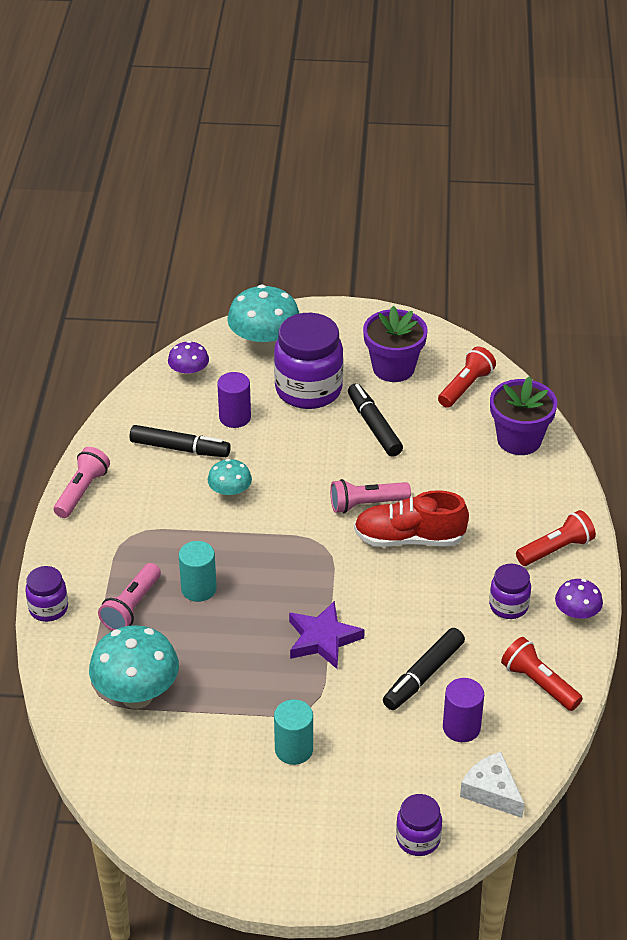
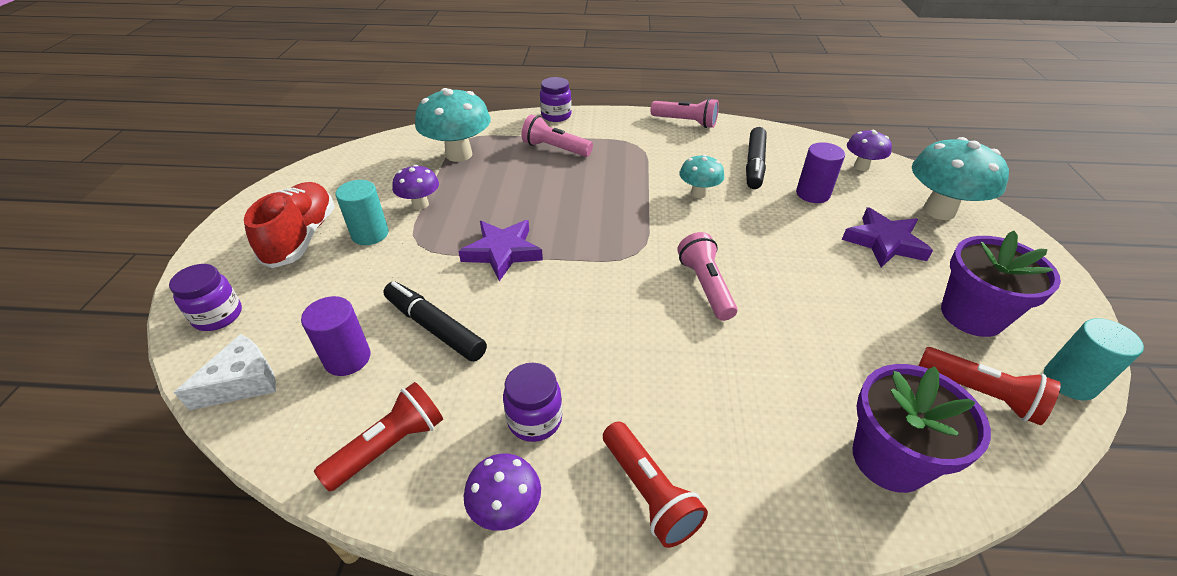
camera: 90 degrees right, 0 degrees up
turquoise cylinder [179,541,217,602] -> turquoise cylinder moved to [1044,318,1144,400]
purple jar [274,313,344,409] -> purple star [842,207,933,268]
black marker [348,383,403,457] -> none
red shoe [354,490,469,547] -> red shoe moved to [244,182,335,268]
none -> purple mushroom [392,165,439,210]

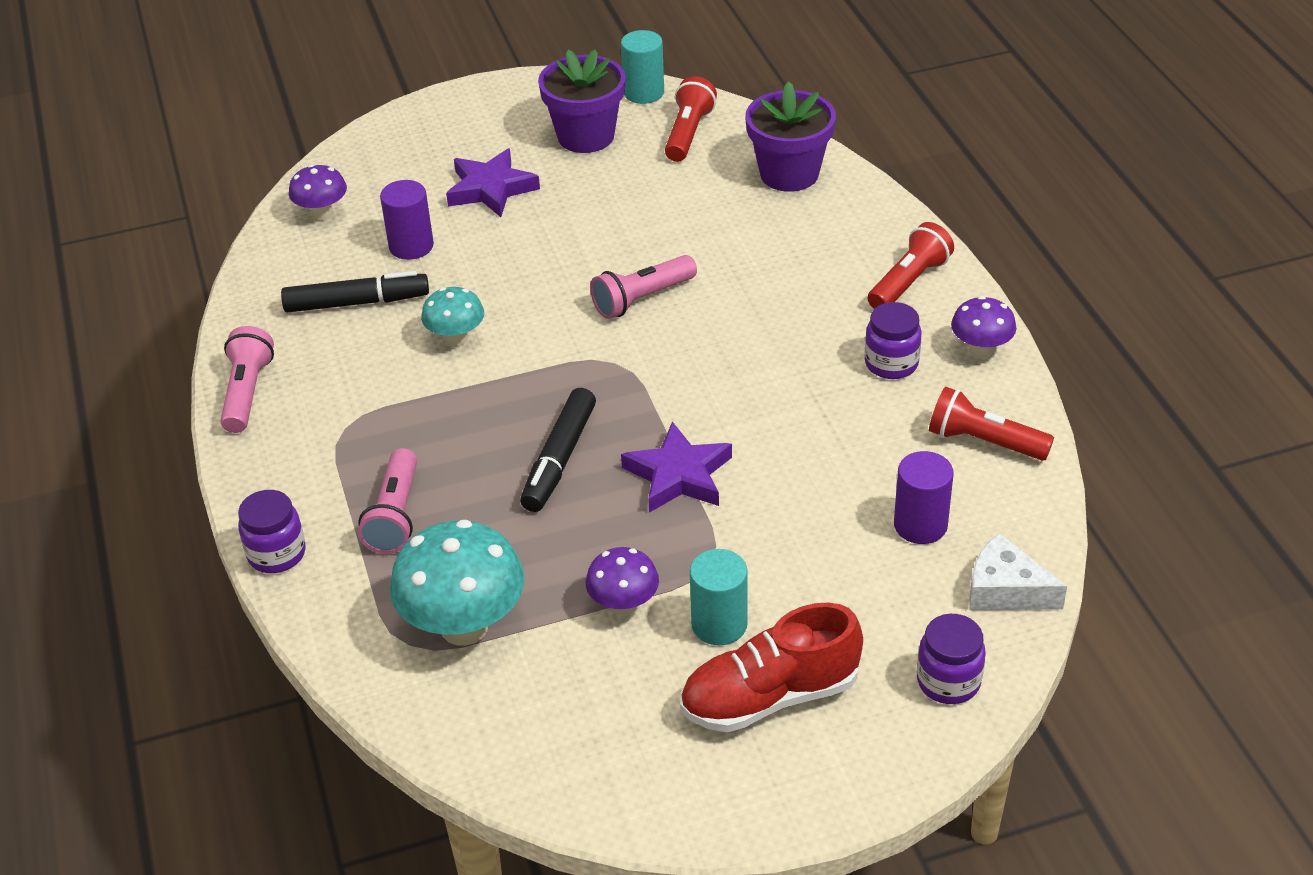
camera: 110 degrees left, 0 degrees up
black marker [383,281,487,362] -> black marker moved to [520,388,596,512]
turquoise mushroom [912,137,1009,220] -> none

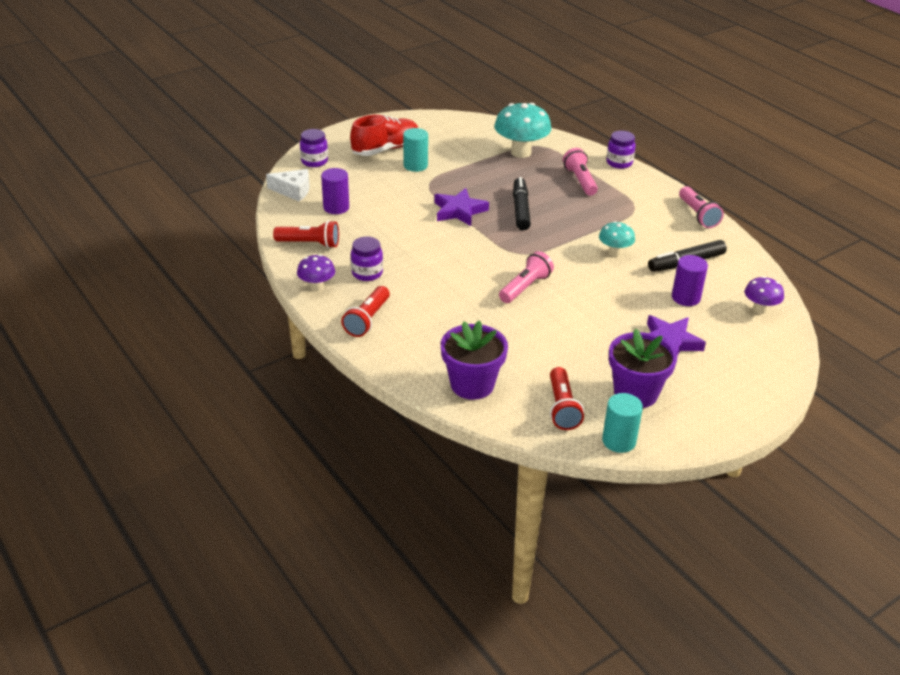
camera: 160 degrees right, 5 degrees down
purple mushroom [585,547,659,616] -> none

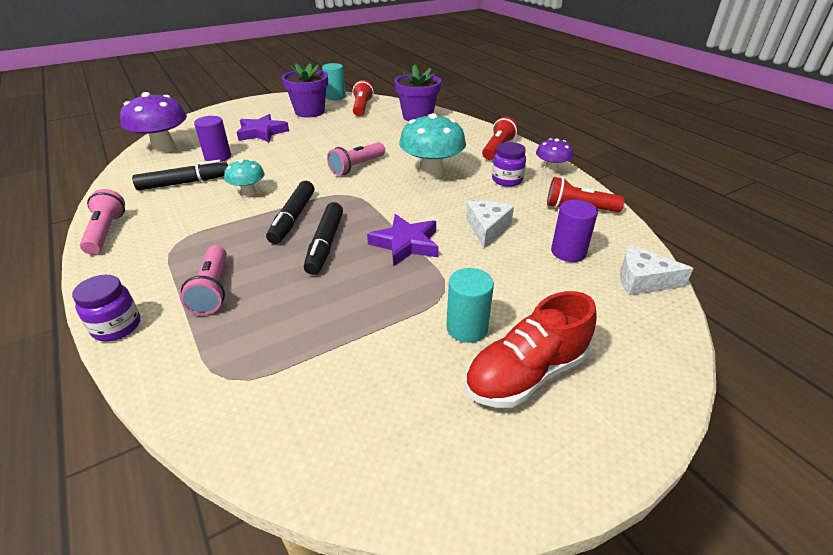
camera: 175 degrees left, 0 degrees up
purple jar [300,129,328,167] -> none
turquoise mushroom [494,103,551,158] -> turquoise mushroom moved to [399,113,466,180]
purple mushroom [745,276,784,314] -> purple mushroom [120,92,187,154], size x1.80
none -> black marker [266,181,315,244]
none -> white cheese [466,201,514,248]

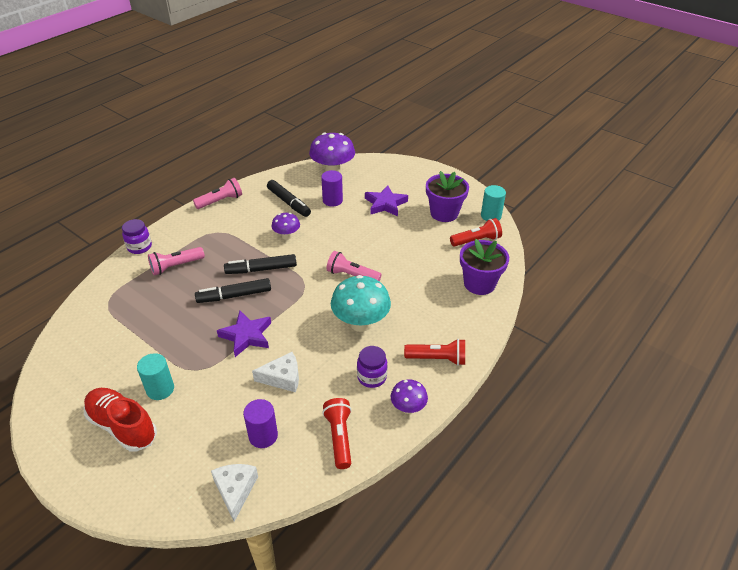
camera: 70 degrees right, 5 degrees up
turquoise mushroom [224,159,265,197] -> purple mushroom [271,213,300,240]

